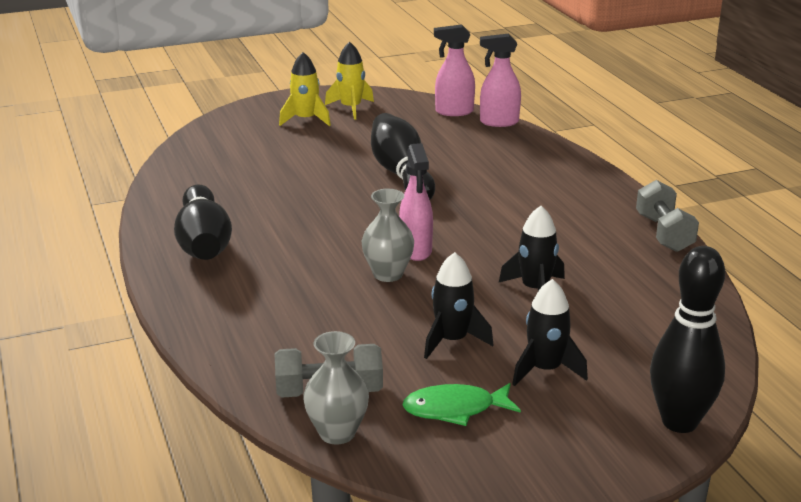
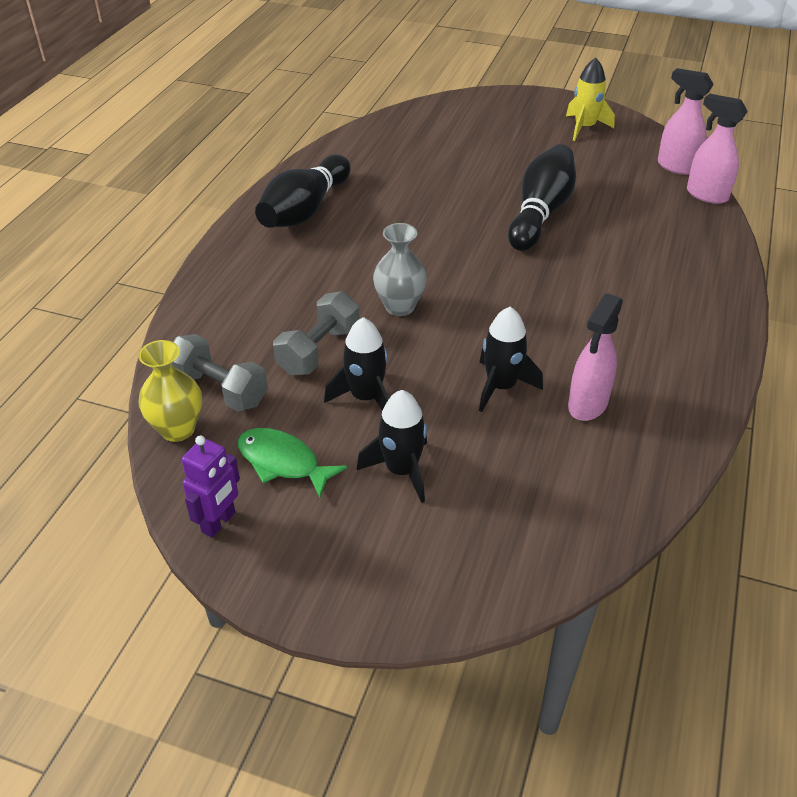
camera: 40 degrees right, 15 degrees up
yellow rocket [279,52,331,126] -> none
grey vase [303,331,369,445] -> yellow vase [138,340,202,442]
pink spray bottle [399,143,433,261] -> pink spray bottle moved to [568,293,623,421]
grey dumbbell [636,180,699,252] -> grey dumbbell moved to [273,291,359,375]
black bowling pin [650,246,725,433] -> none
none -> purple robot [182,436,240,538]

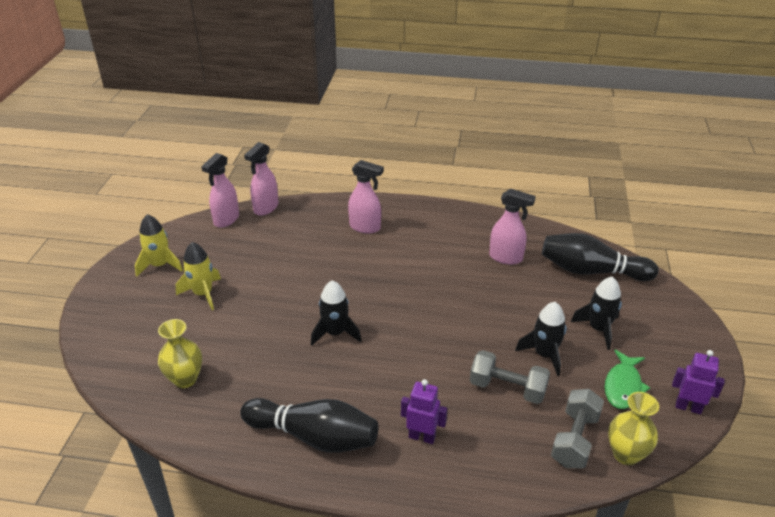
camera: 100 degrees left, 5 degrees down
grey vase [373,223,427,316] -> none
black rocket [479,307,543,412] -> black rocket moved to [311,280,362,346]
black bowling pin [508,144,576,251] -> black bowling pin moved to [542,233,658,281]
none -> yellow vase [158,319,202,388]
none -> yellow rocket [176,242,221,310]
none -> pink spray bottle [348,160,384,234]
none -> purple robot [401,379,447,444]

